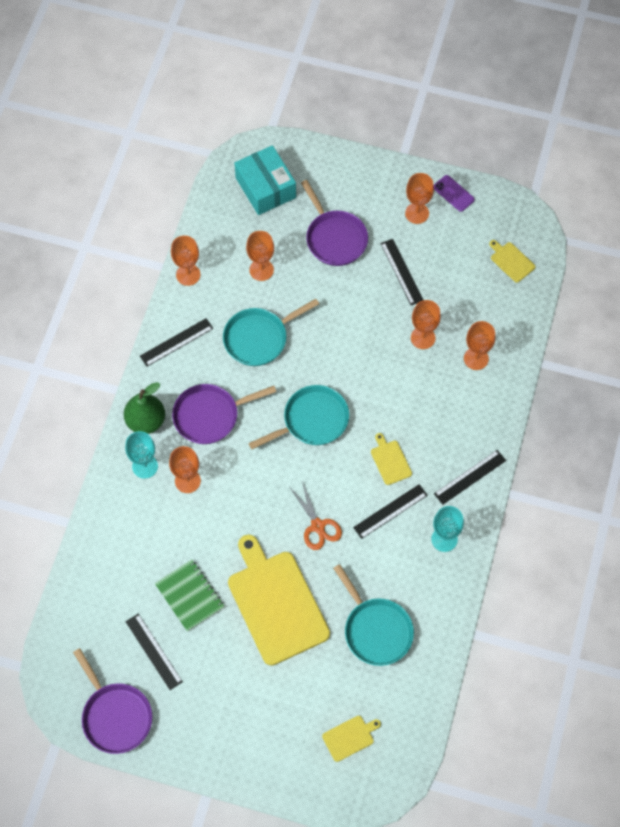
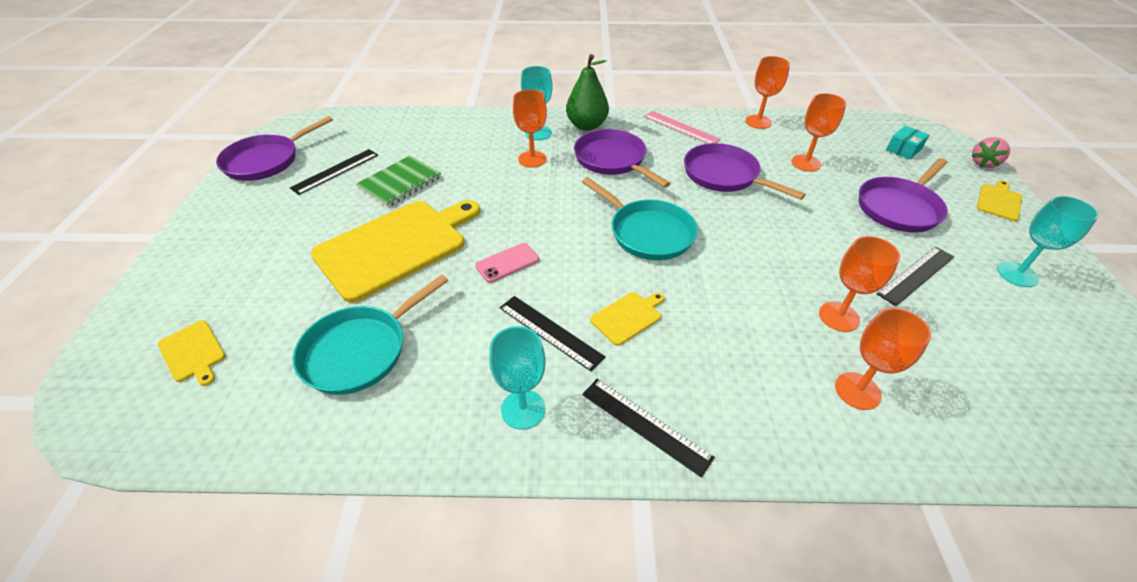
camera: 75 degrees right, 20 degrees down
black ruler [140,318,213,367] -> pink ruler [644,111,721,144]
turquoise pan [223,299,319,366] -> purple pan [684,143,806,200]
turquoise box [234,145,296,215] -> turquoise box [886,126,929,160], size x0.49
orange scissors [290,481,342,550] -> pink phone [475,243,539,283]
orange goblet [405,173,434,224] -> turquoise goblet [997,196,1099,287]
purple phone [434,175,475,212] -> none
yellow cutting board [489,240,535,283] -> yellow cutting board moved to [977,180,1022,221]
none -> pink strawberry [971,137,1010,168]

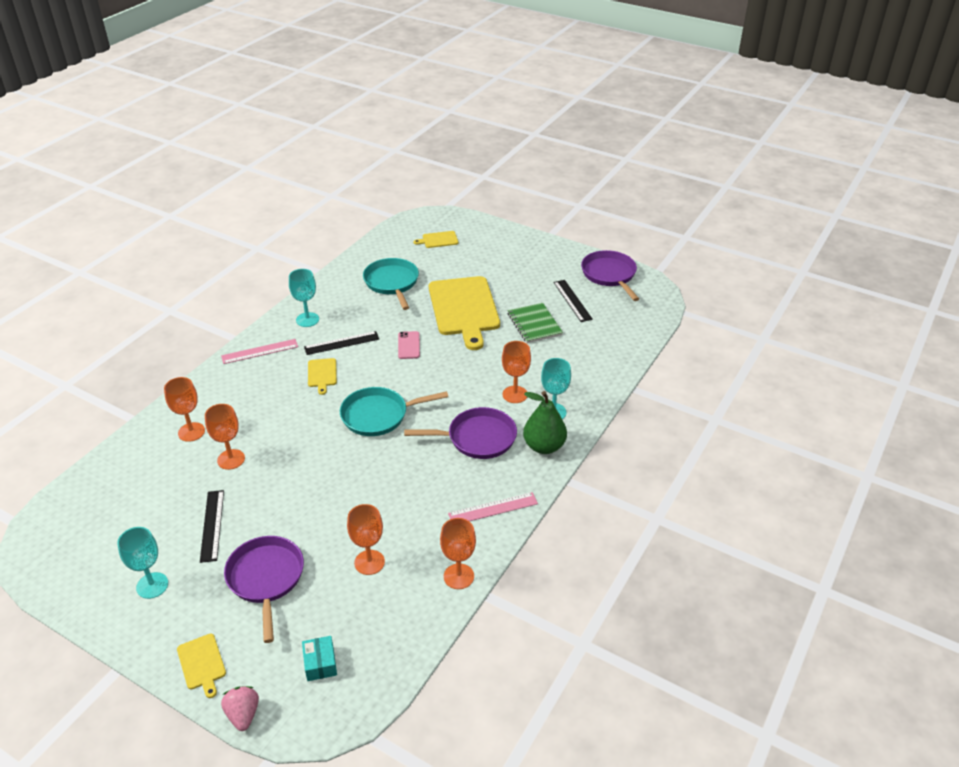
camera: 120 degrees right, 5 degrees down
black ruler [582,379,715,477] -> pink ruler [221,339,298,364]
purple pan [684,143,806,200] -> none

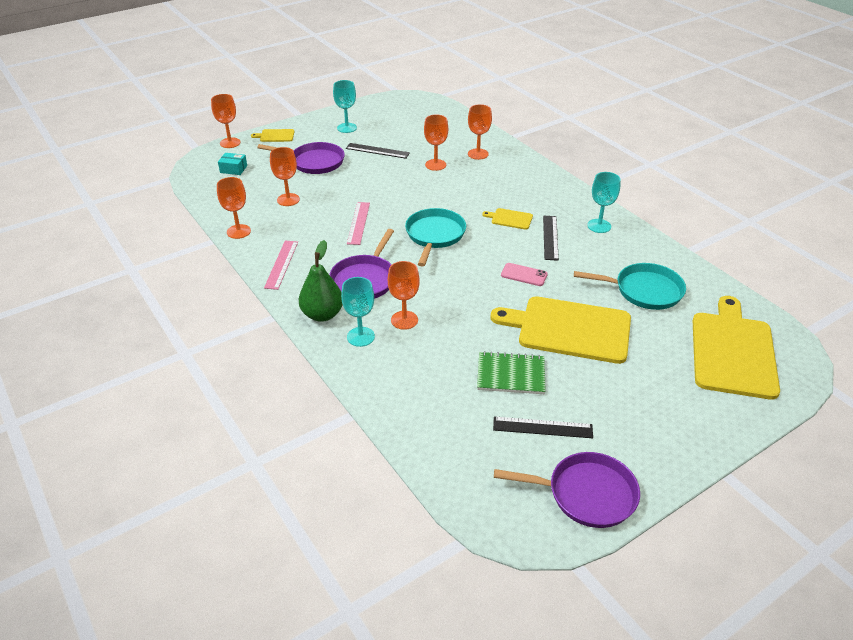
camera: 115 degrees right, 0 degrees up
pink ruler [221,339,298,364] -> pink ruler moved to [347,202,370,245]
pink strawberry [221,686,259,731] -> orange goblet [211,94,240,148]
yellow cutting board [414,231,458,248] -> yellow cutting board [693,296,780,400], size x2.35

